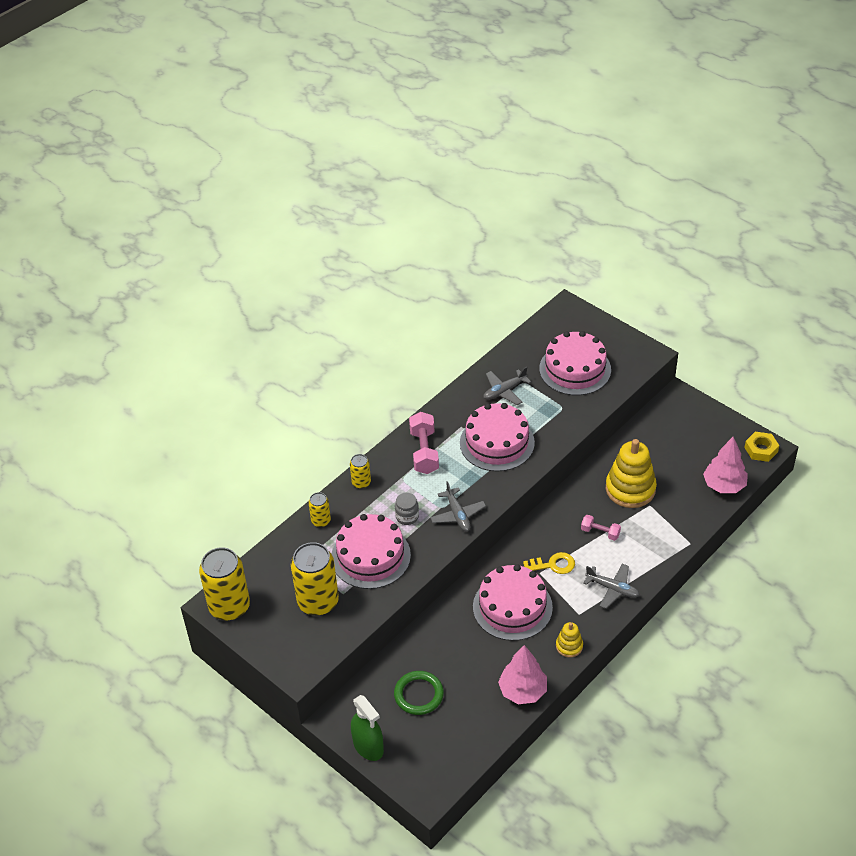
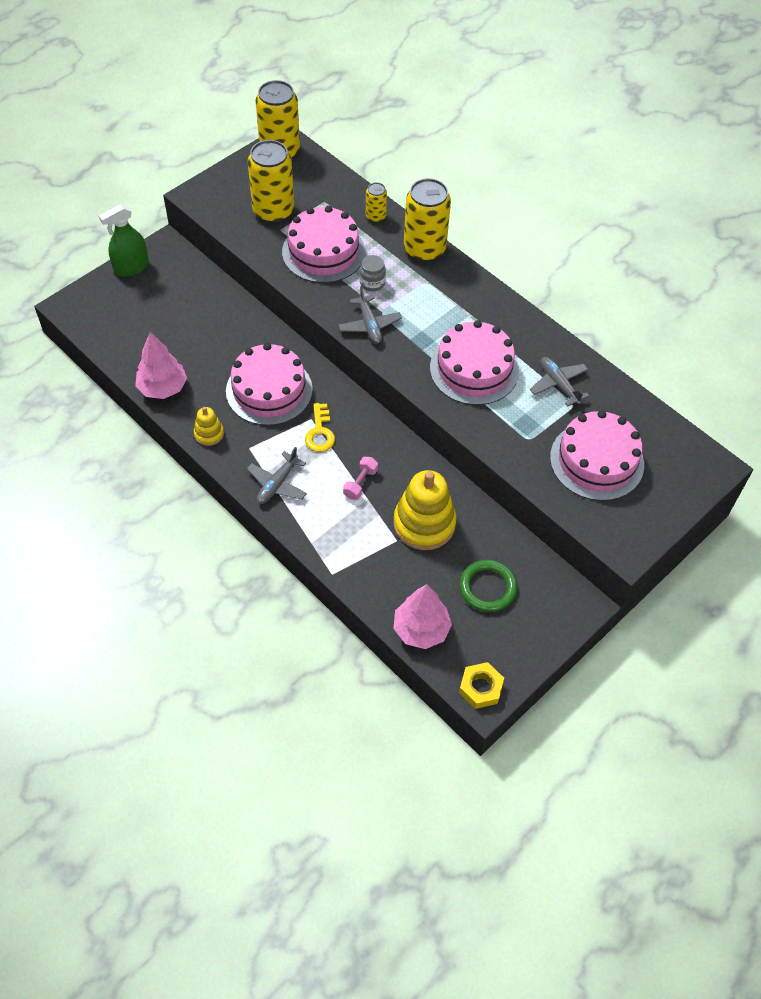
camera: 90 degrees right, 10 degrees up
yellow can [350,454,371,489] -> yellow can [404,178,451,262], size x2.02
green ring [394,671,444,715] -> green ring moved to [460,560,517,612]
pink dumbbell [409,412,439,474] -> none
grey plane [430,481,486,531] -> grey plane turned 90 degrees counterclockwise [338,286,402,344]

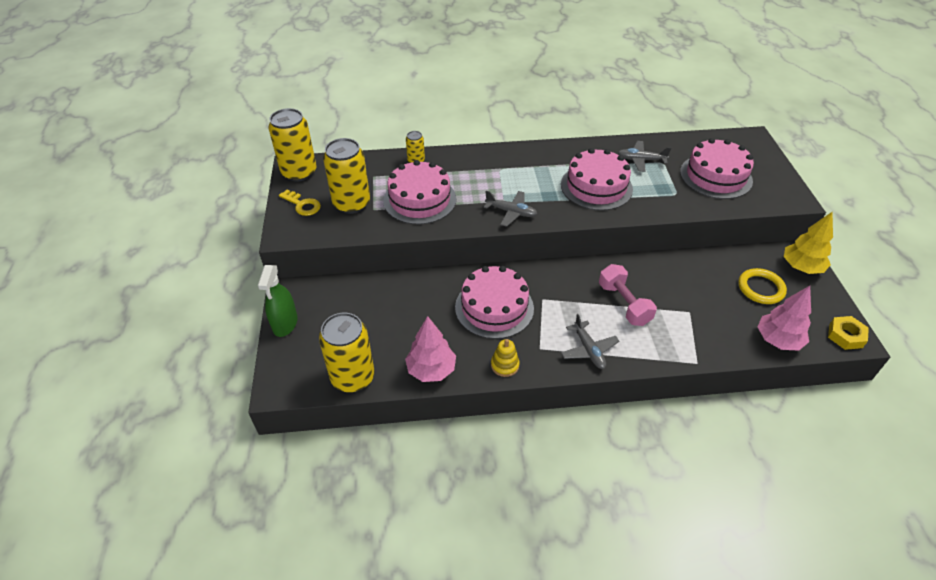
camera: 50 degrees left, 10 degrees down
yellow key [305,403,335,452] -> yellow key moved to [279,190,321,216]
pink dumbbell [343,457,378,500] -> pink dumbbell [599,264,657,326], size x1.70
grey jar [360,255,386,292] -> none
yellow stacking toy [393,470,457,550] -> none
yellow can [404,178,451,262] -> yellow can moved to [319,313,375,392]
green ring [460,560,517,612] -> yellow ring [738,268,787,304]
none -> yellow tree [784,212,833,274]

